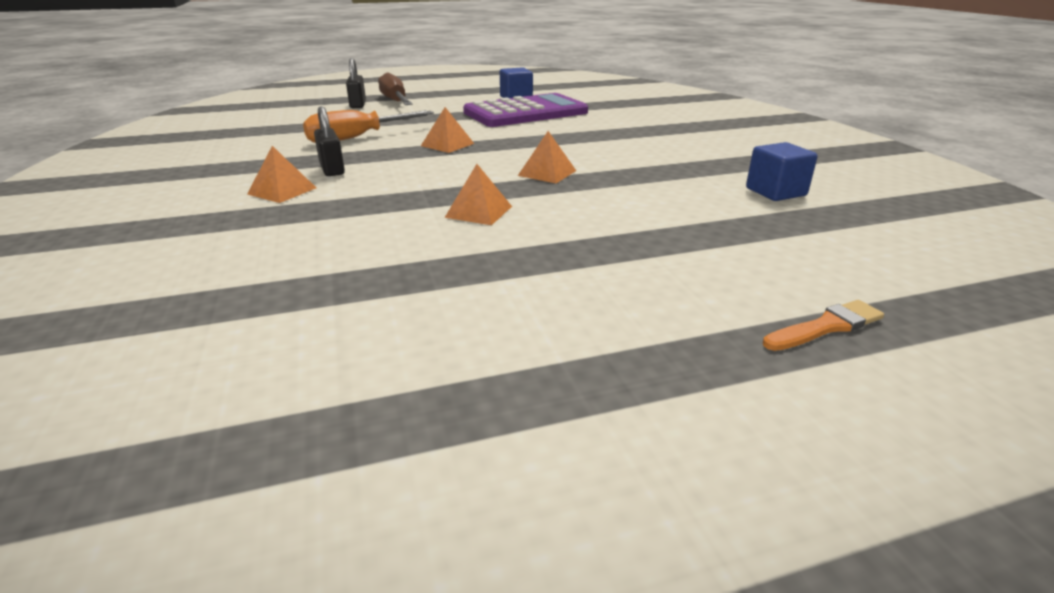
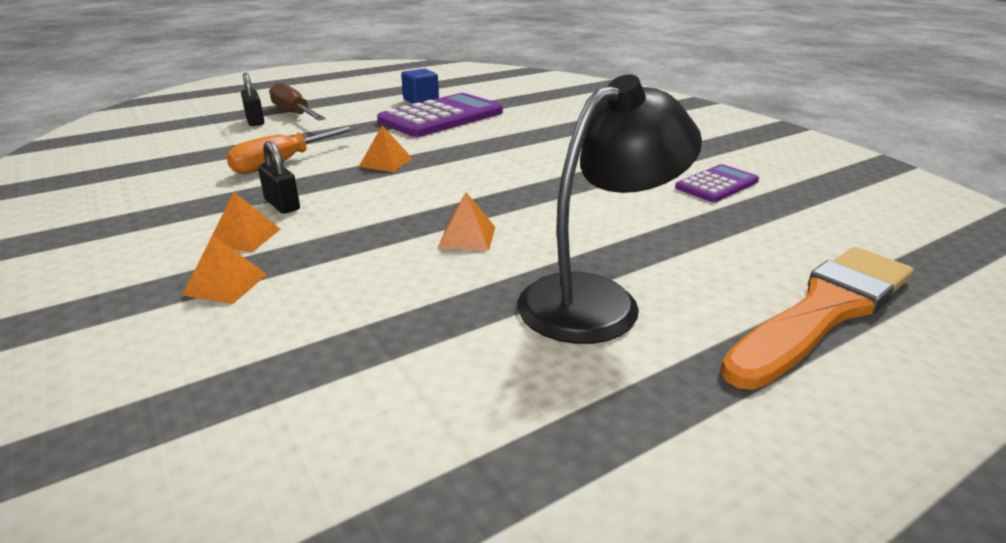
camera: 15 degrees left, 0 degrees up
orange pyramid [518,131,576,183] -> orange pyramid moved to [182,235,267,304]
blue cube [746,142,818,201] -> purple calculator [675,164,759,202]
orange brush [763,300,884,351] -> orange brush [720,247,914,390], size x2.45
none -> black lamp [517,75,702,344]

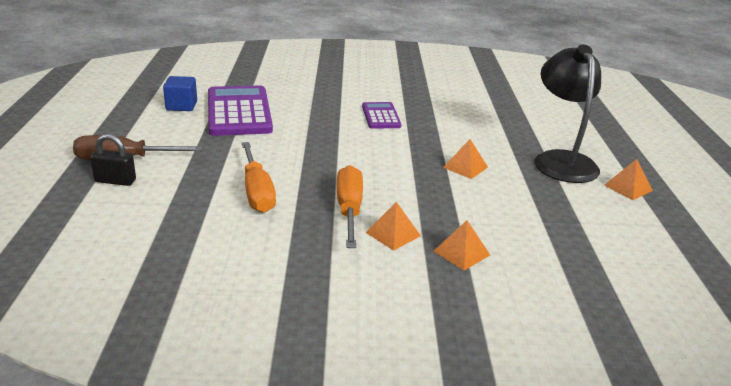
camera: 60 degrees left, 0 degrees up
black padlock [258,141,300,214] -> orange screwdriver [337,165,363,248]
orange pyramid [359,125,413,172] -> orange pyramid moved to [604,159,653,200]
purple calculator [675,164,759,202] -> purple calculator moved to [362,102,401,129]
orange brush [720,247,914,390] -> none

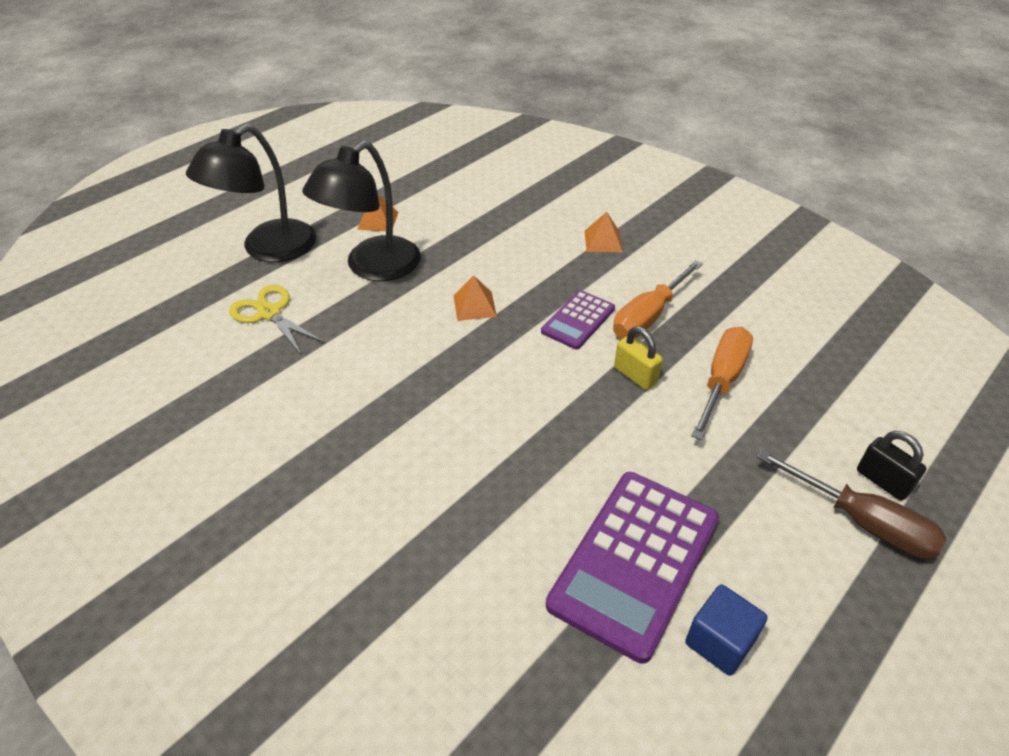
camera: 135 degrees left, 15 degrees up
purple calculator [362,102,401,129] -> purple calculator moved to [541,290,615,349]
orange pyramid [366,202,421,251] -> none
none -> black lamp [186,124,316,262]
none -> yellow scissors [229,285,325,354]
none -> yellow padlock [614,326,663,390]

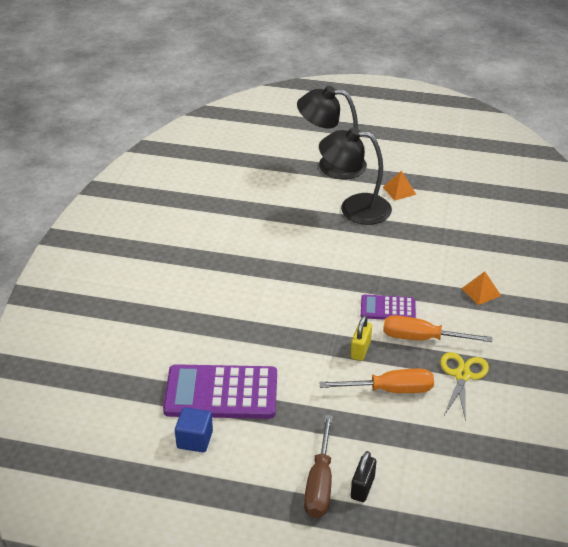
camera: 60 degrees right, 5 degrees down
yellow scissors [229,285,325,354] -> yellow scissors moved to [440,352,489,422]
orange pyramid [453,276,497,321] -> none

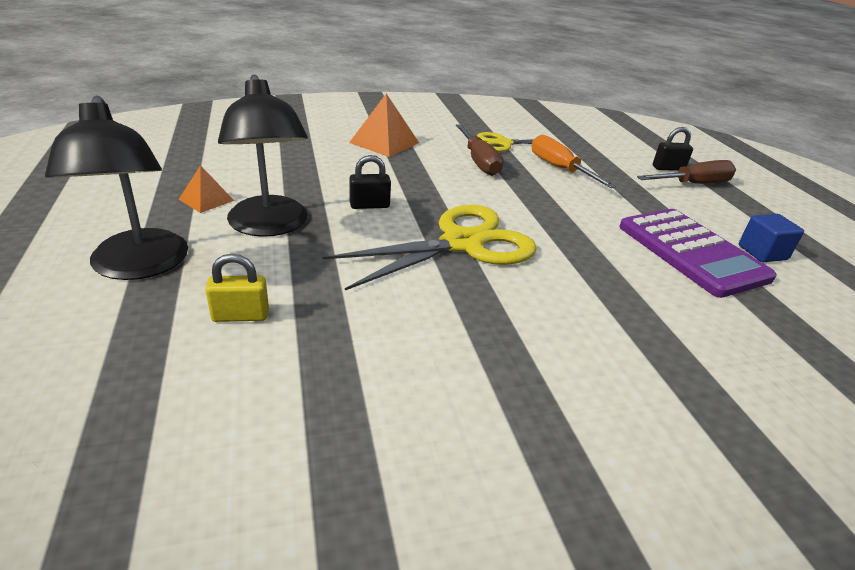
camera: 120 degrees left, 5 degrees down
yellow padlock [350,315,372,361] -> yellow padlock moved to [205,254,269,322]
purple calculator [361,294,416,320] -> none
orange screwdriver [383,315,493,342] -> brown screwdriver [456,125,504,176]
orange pyramid [461,271,501,305] -> orange pyramid [349,93,419,157], size x1.69
none -> yellow scissors [322,205,537,290]
none -> black padlock [349,155,391,209]

